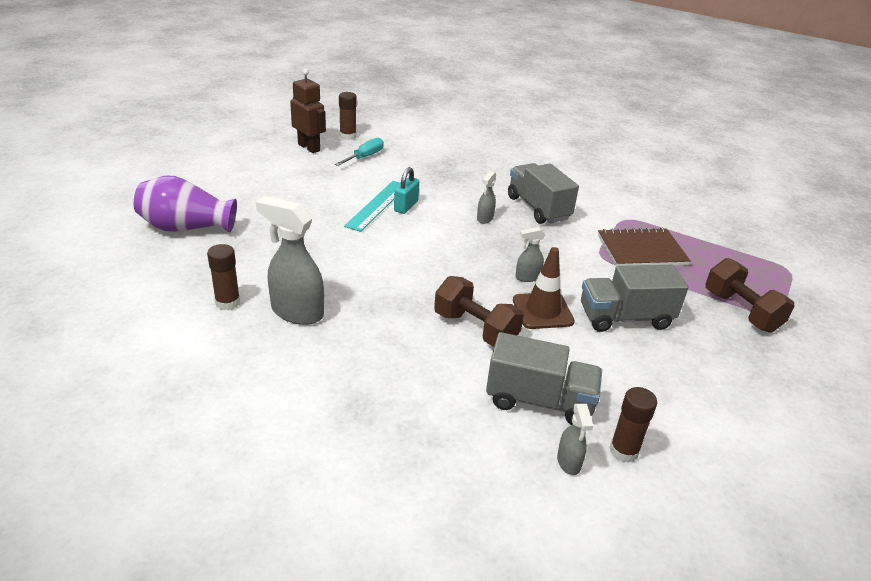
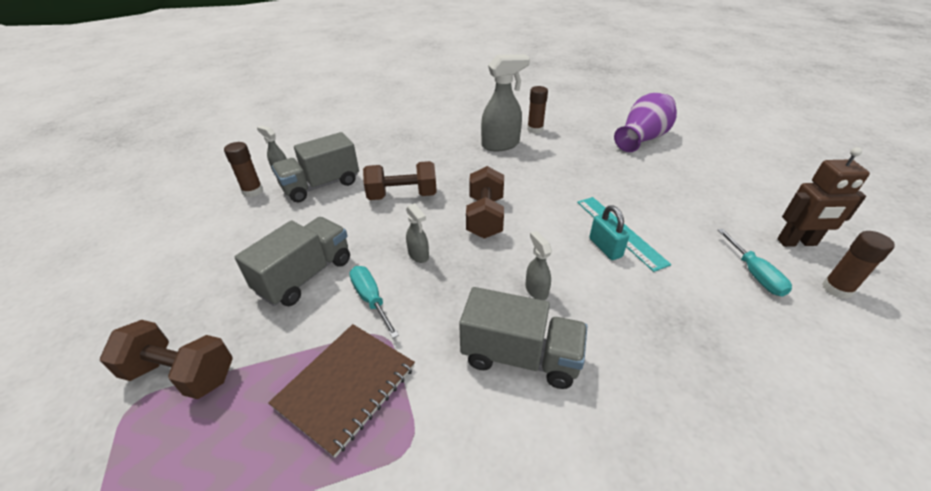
camera: 135 degrees right, 5 degrees up
brown traffic cone [513,247,575,329] -> none
grey spray bottle [515,227,546,282] -> grey spray bottle turned 120 degrees clockwise [406,203,429,263]
none -> turquoise screwdriver [349,266,399,338]
none -> brown dumbbell [466,166,504,239]

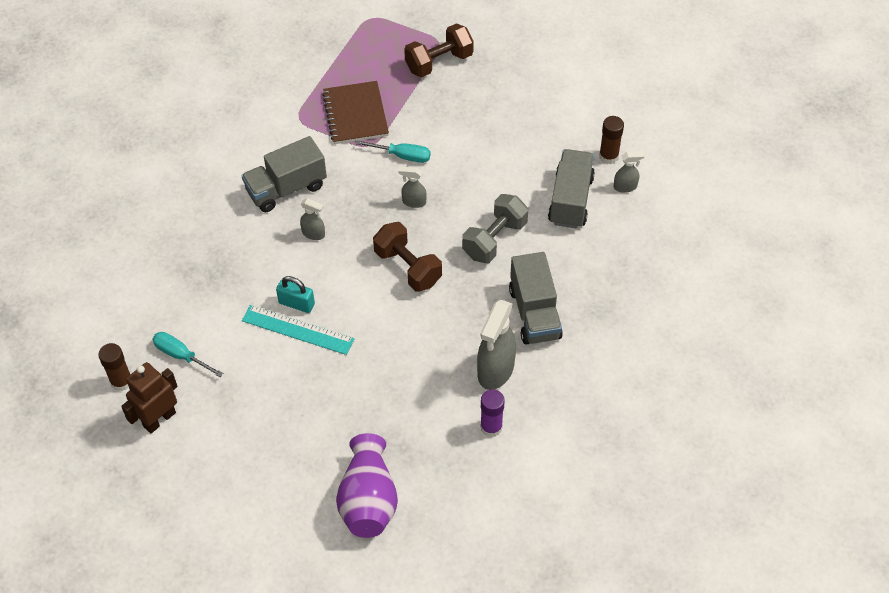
camera: 135 degrees right, 15 degrees up
grey truck [235,217,350,306] -> grey truck moved to [509,252,563,344]
brown dumbbell [363,161,437,200] -> grey dumbbell [462,194,528,263]
brown glue stick [527,86,548,134] -> purple glue stick [480,389,505,437]

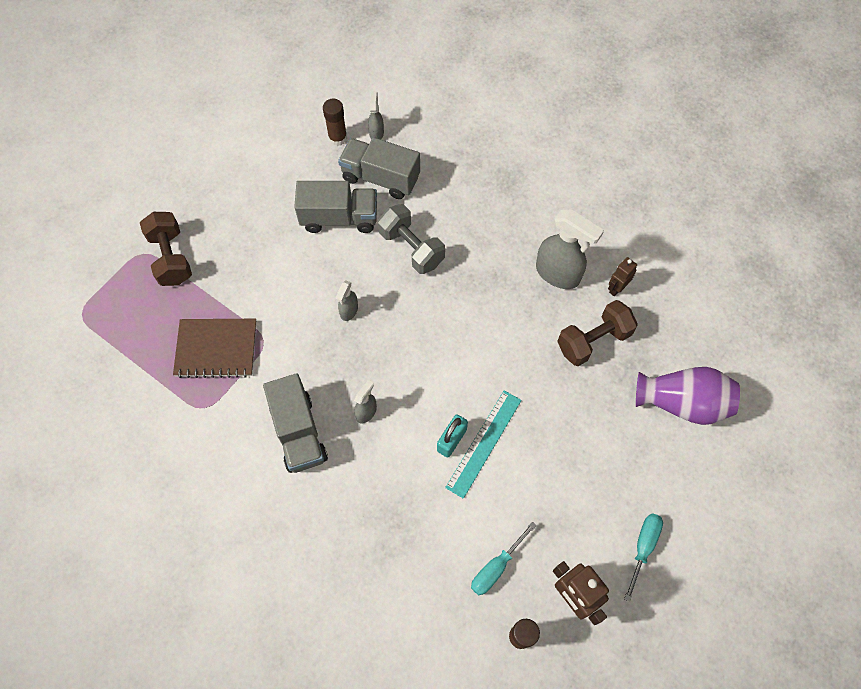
camera: 80 degrees left, 10 degrees up
turquoise screwdriver [356,140,431,163] -> turquoise screwdriver moved to [624,513,663,602]
brown dumbbell [373,222,442,292] -> brown dumbbell moved to [557,300,638,366]
purple glue stick [480,389,505,437] -> brown robot [608,257,637,296]
grey truck [509,252,563,344] -> grey truck moved to [294,181,377,233]

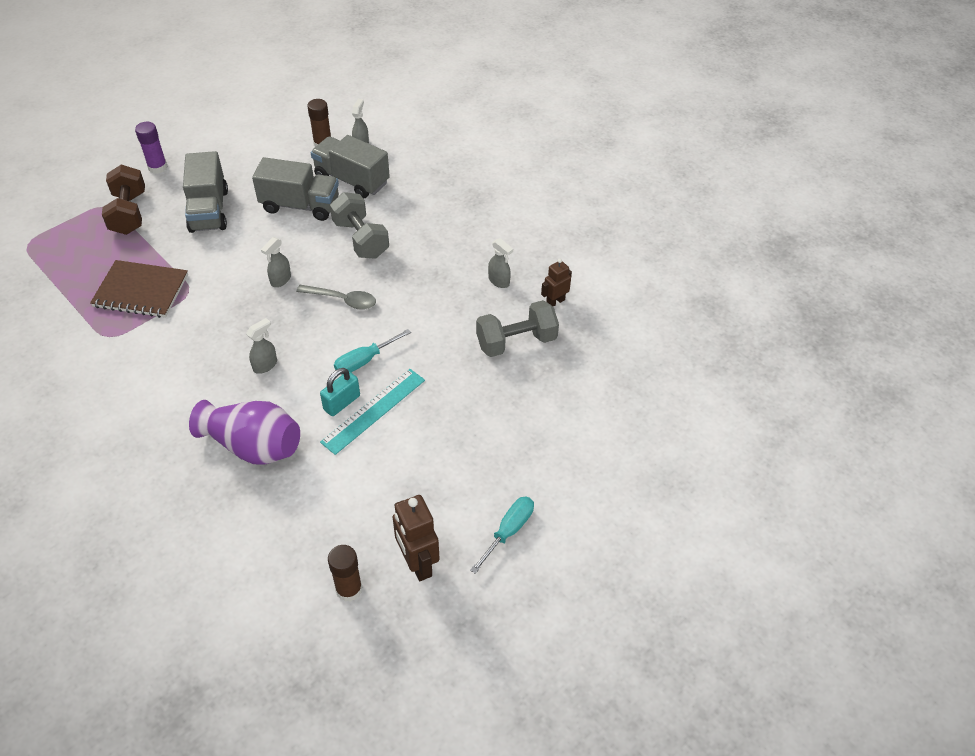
camera: 10 degrees right, 15 degrees down
grey truck [263,373,328,473] -> grey truck moved to [183,151,228,233]
turquoise screwdriver [471,522,537,595] -> turquoise screwdriver moved to [334,329,411,375]
grey spray bottle [536,209,604,289] -> grey spray bottle [488,238,513,288], size x0.51
brown dumbbell [557,300,638,366] -> grey dumbbell [476,300,559,357]
purple vase [636,367,740,425] -> purple vase moved to [189,400,300,465]
none -> purple glue stick [135,122,168,174]
none -> grey spoon [296,285,376,310]

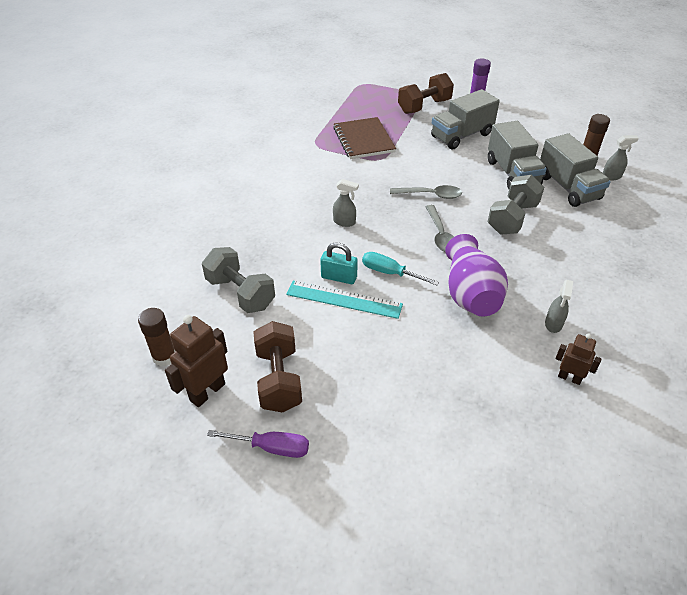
camera: 65 degrees right, 5 degrees down
purple vase [189,400,300,465] -> purple vase moved to [445,234,508,317]
grey spray bottle [261,237,291,287] -> grey spoon [390,185,462,199]
grey truck [311,135,390,199] -> grey truck turned 150 degrees clockwise [540,133,611,207]
turquoise screwdriver [470,497,534,574] -> purple screwdriver [207,430,309,458]
grey dumbbell [476,300,559,357] -> grey dumbbell moved to [202,247,275,313]
none -> brown dumbbell [254,321,302,413]

